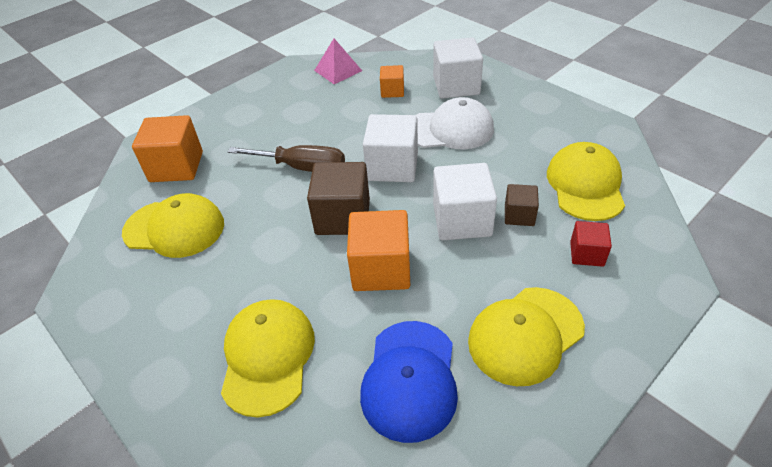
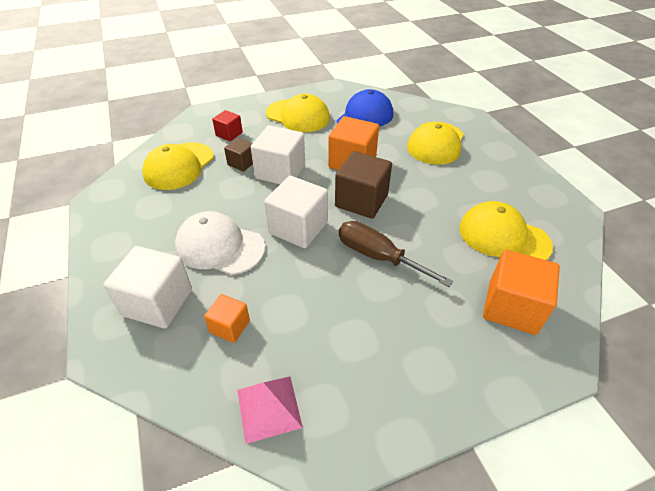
camera: 160 degrees left, 0 degrees up
yellow cap [468,287,585,386] -> yellow cap turned 45 degrees clockwise [266,94,330,132]

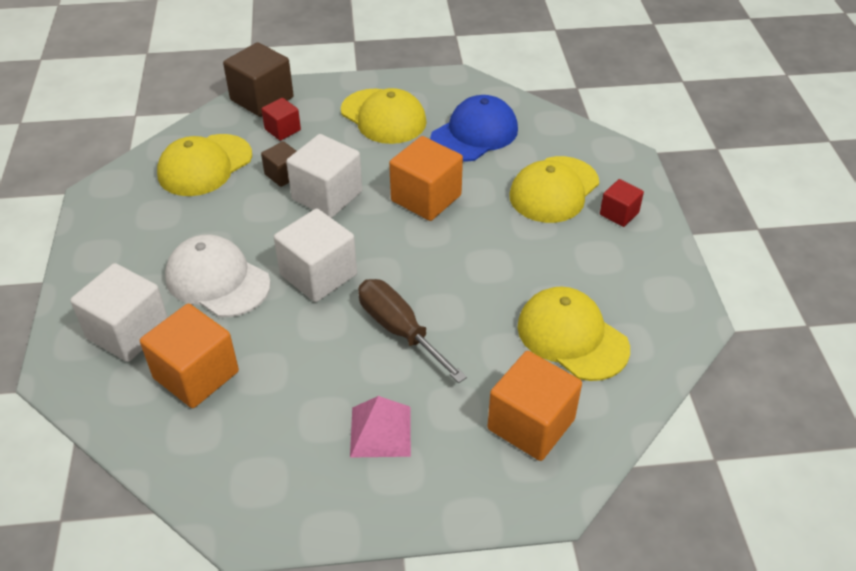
camera: 15 degrees right, 0 degrees up
orange cube [204,294,250,343] -> orange cube [140,304,239,408], size x1.80
pink pyramid [237,377,303,444] -> pink pyramid moved to [350,396,411,458]
brown cube [335,151,392,219] -> brown cube moved to [223,42,294,117]
none -> red cube [600,179,644,227]

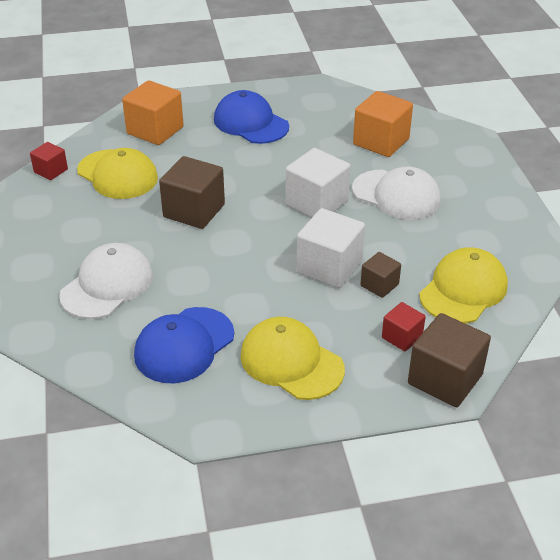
camera: 175 degrees right, 5 degrees down
white cube [70,263,168,362] -> none
pink pyramid [350,396,411,458] -> blue cap [214,90,289,144]
brown screwdriver [358,279,467,383] -> none
orange cube [389,136,463,221] -> none
yellow cap [509,156,599,223] -> white cap [59,243,153,319]
red cube [600,179,644,227] -> red cube moved to [30,142,68,180]
none -> brown cube [159,156,225,229]

